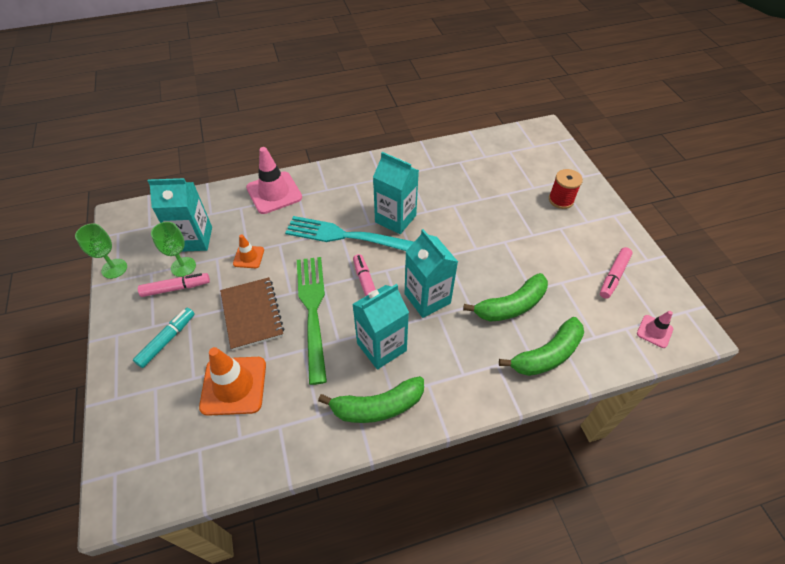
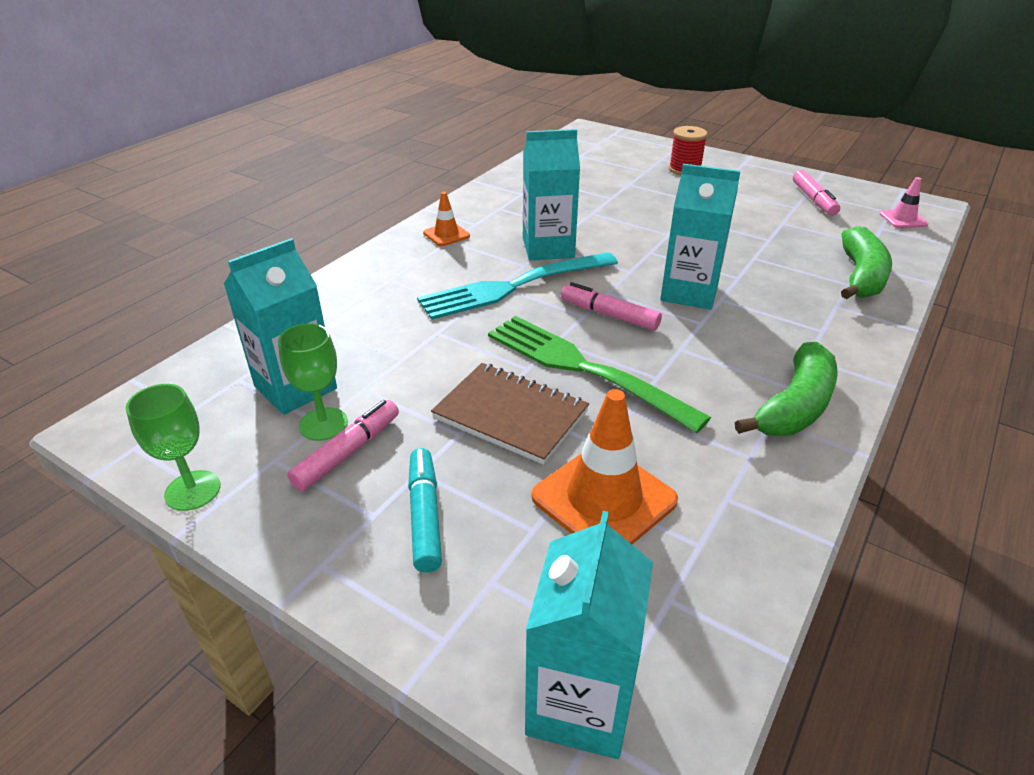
camera: 40 degrees left, 15 degrees down
orange traffic cone [233,235,264,268] -> orange traffic cone moved to [423,192,470,246]
pink traffic cone [246,147,302,214] -> none
turquoise carton [352,284,409,370] -> turquoise carton moved to [525,511,653,759]
green banana [463,273,548,322] -> none

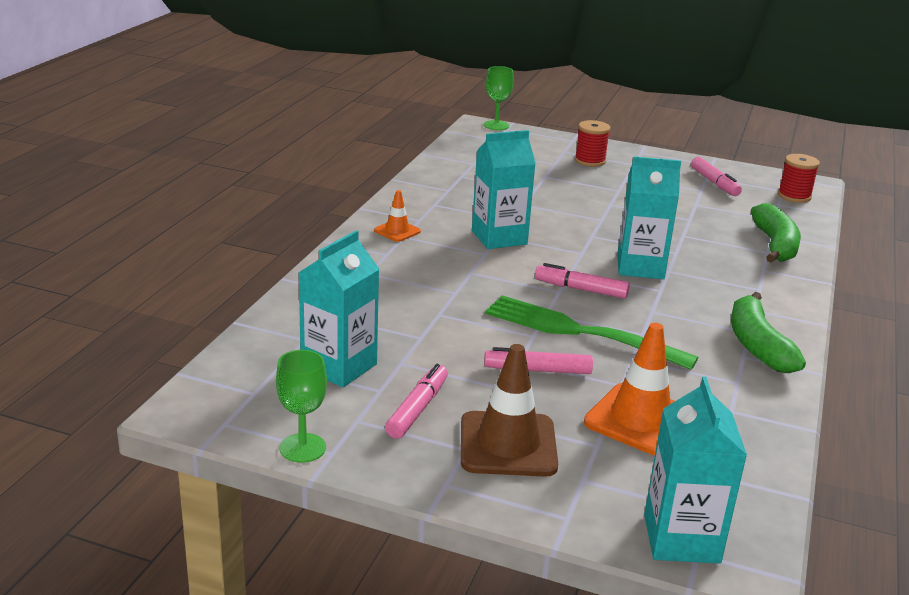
camera: 15 degrees left, 10 degrees down
green goblet [278,323,348,441] -> green goblet moved to [484,66,514,130]
turquoise marker [408,448,442,573] -> brown traffic cone [461,344,558,477]
turquoise fork [417,252,618,320] -> none
brown notebook [431,363,589,465] -> pink marker [484,347,593,374]
green banana [735,342,838,436] -> green banana turned 150 degrees clockwise [731,292,806,373]
pink traffic cone [879,177,928,228] -> red spool [778,154,820,203]

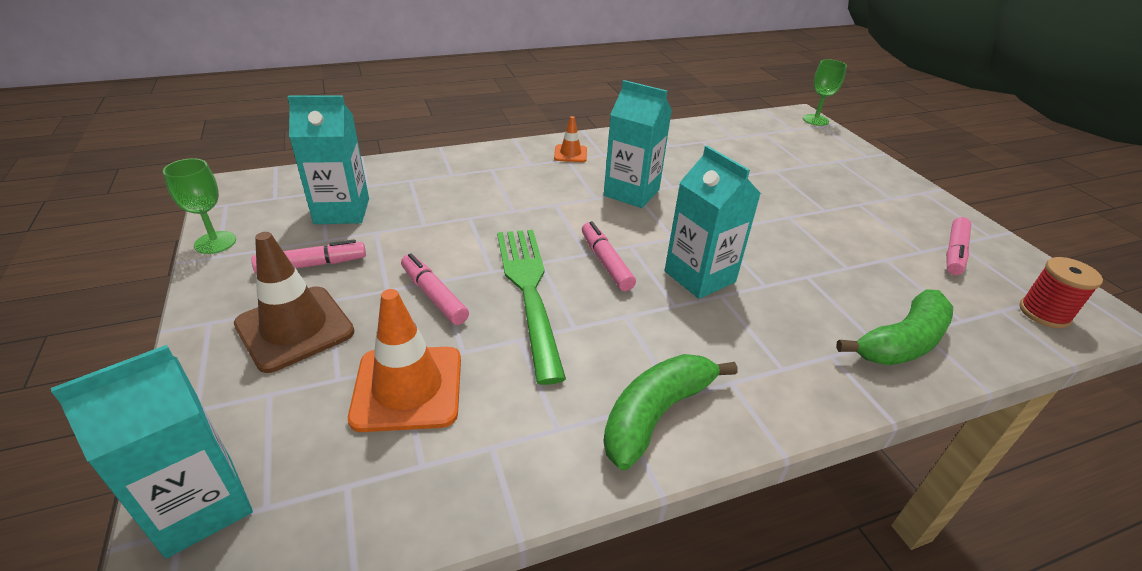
camera: 50 degrees right, 10 degrees up
red spool [575,120,610,167] -> none

